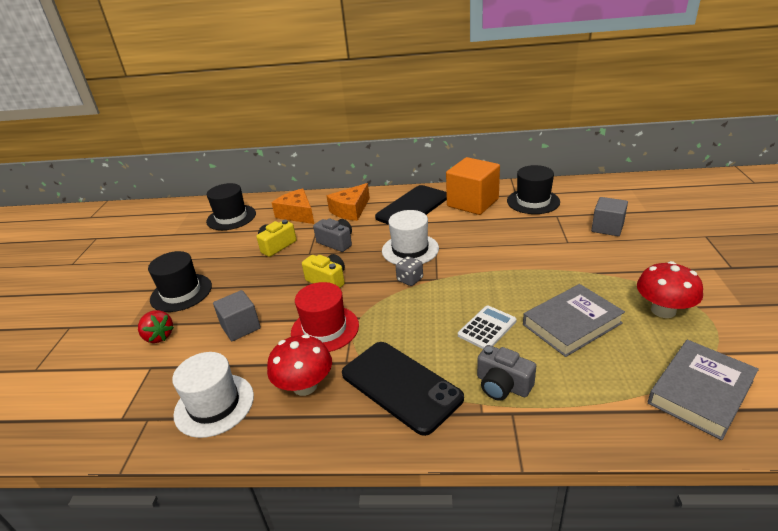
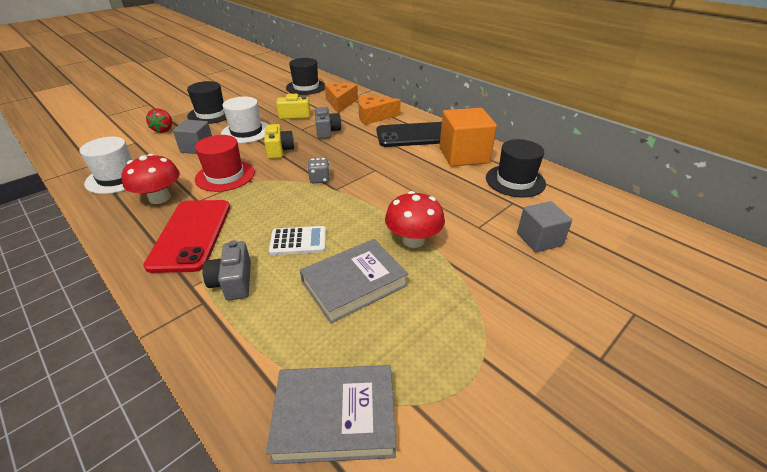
camera: 40 degrees right, 5 degrees up
black phone [342,342,464,436] -> red phone [143,200,230,273]
white hat [382,210,439,265] -> white hat moved to [221,97,269,143]
grey book [523,284,625,357] -> grey book turned 45 degrees counterclockwise [300,239,408,323]
red mushroom [637,261,703,318] -> red mushroom moved to [385,191,445,248]

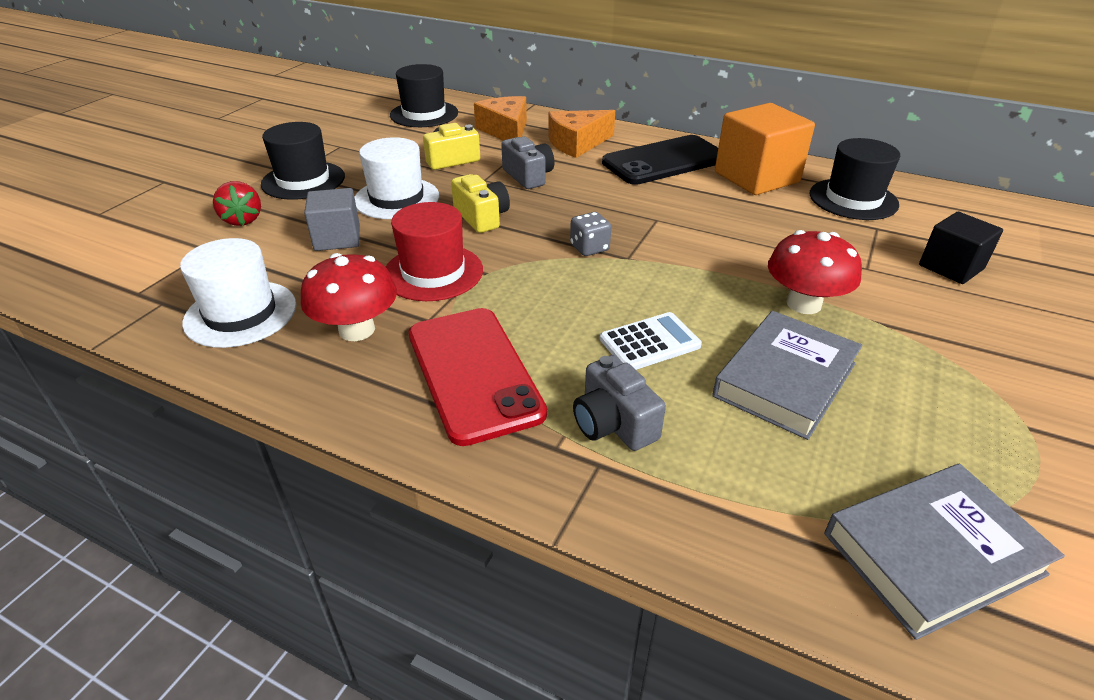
camera: 20 degrees left, 0 degrees up
grey cube [517,201,572,252] -> black cube [919,212,1003,284]

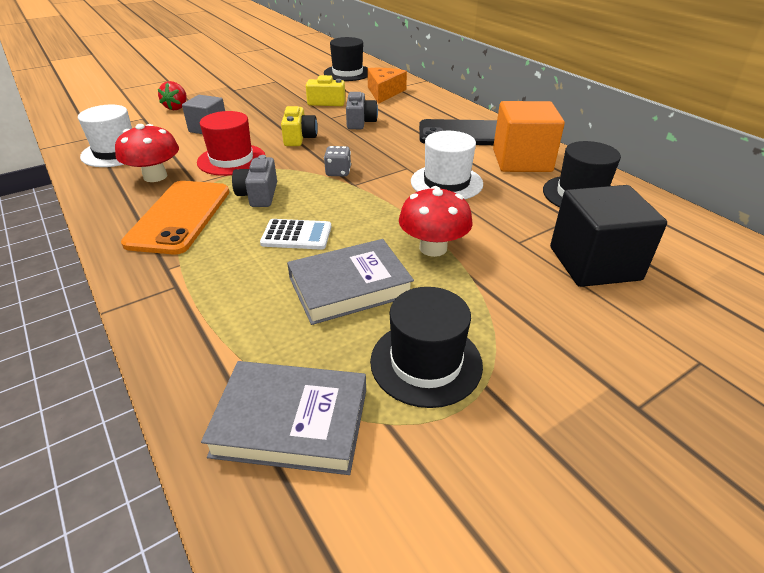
camera: 30 degrees right, 0 degrees up
black hat [261,122,345,200] -> black hat moved to [370,287,483,408]
white hat [355,137,439,219] -> white hat moved to [411,131,483,199]
red phone [409,308,547,446] -> orange phone [121,181,229,255]
orange cheese [549,110,615,158] -> none
grey camera [573,355,666,451] -> grey camera moved to [232,155,277,207]
black cube [919,212,1003,284] -> black cube [550,185,667,287], size x1.62

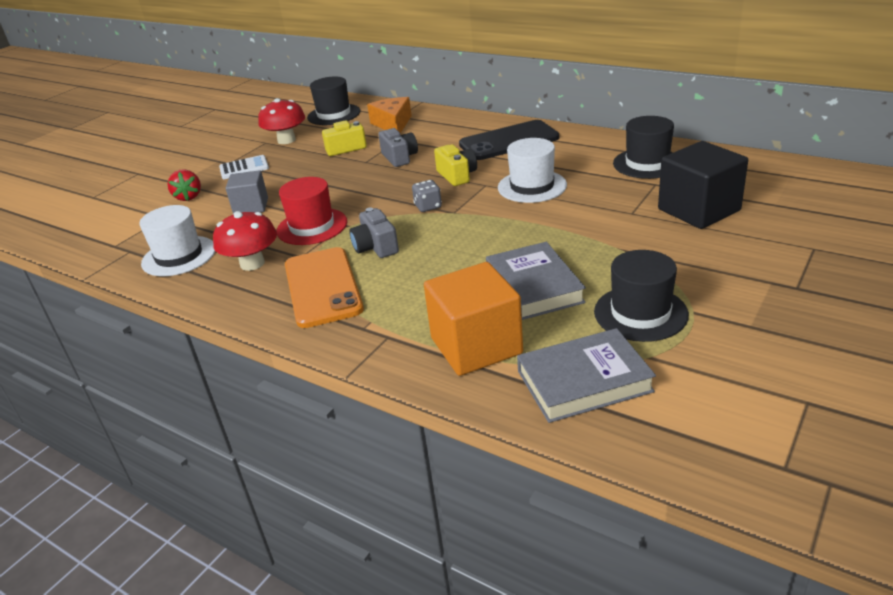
camera: 20 degrees left, 5 degrees down
white calculator [260,219,331,250] -> white calculator moved to [219,155,269,179]
yellow camera [281,106,318,146] -> yellow camera moved to [434,144,477,186]
grey book [287,239,414,325] -> grey book turned 60 degrees counterclockwise [486,242,586,320]
red mushroom [399,186,472,257] -> red mushroom moved to [258,98,305,144]
orange cube [493,101,565,172] -> orange cube moved to [424,262,523,376]

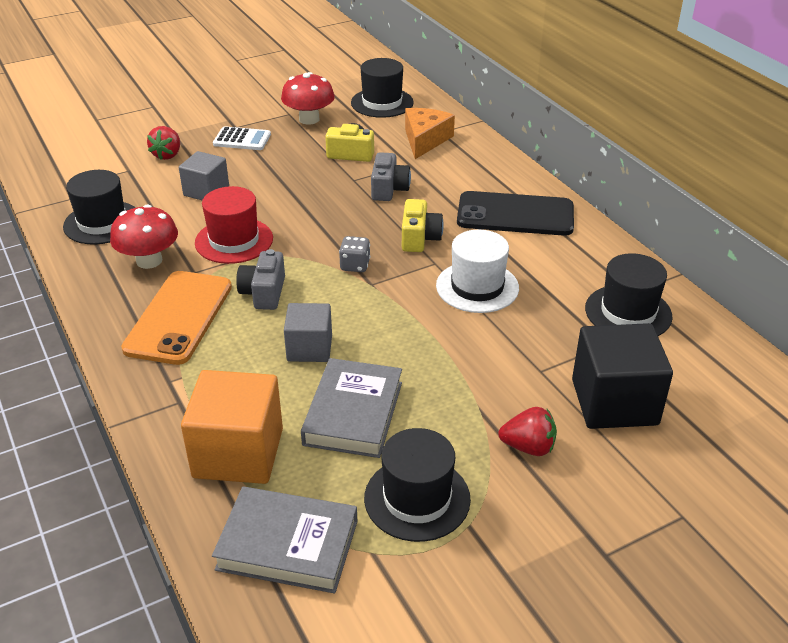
camera: 25 degrees right, 5 degrees up
white hat [139,205,215,276] -> black hat [63,170,135,245]
none -> grey cube [284,303,332,362]
none -> red strawberry [498,407,557,456]

